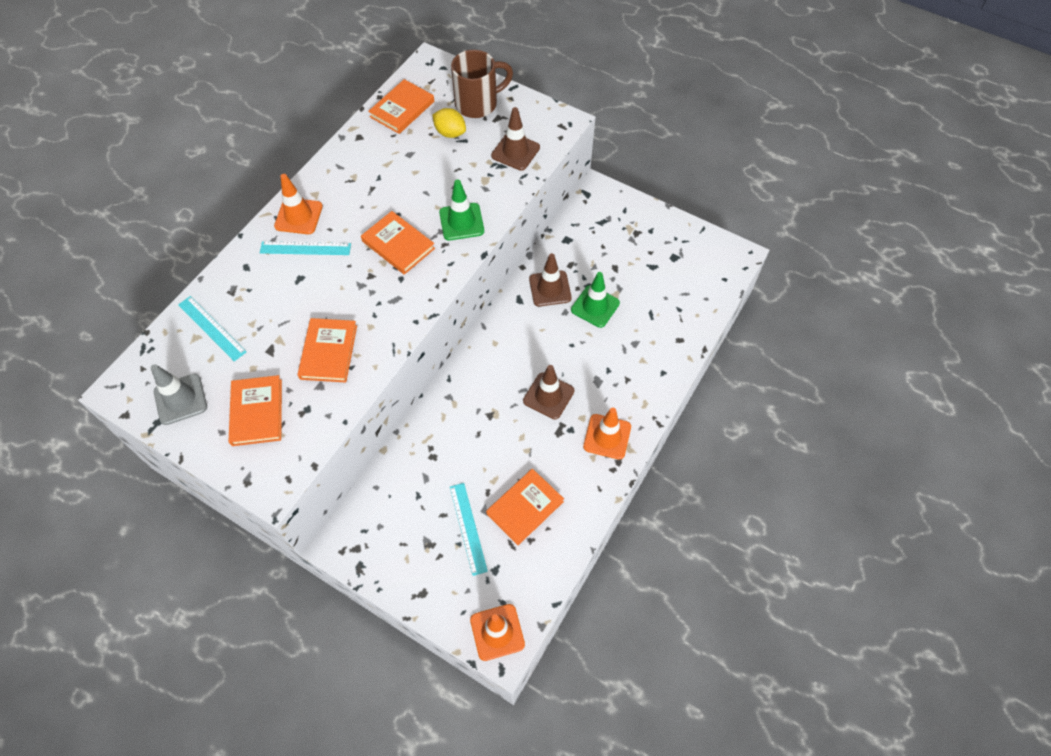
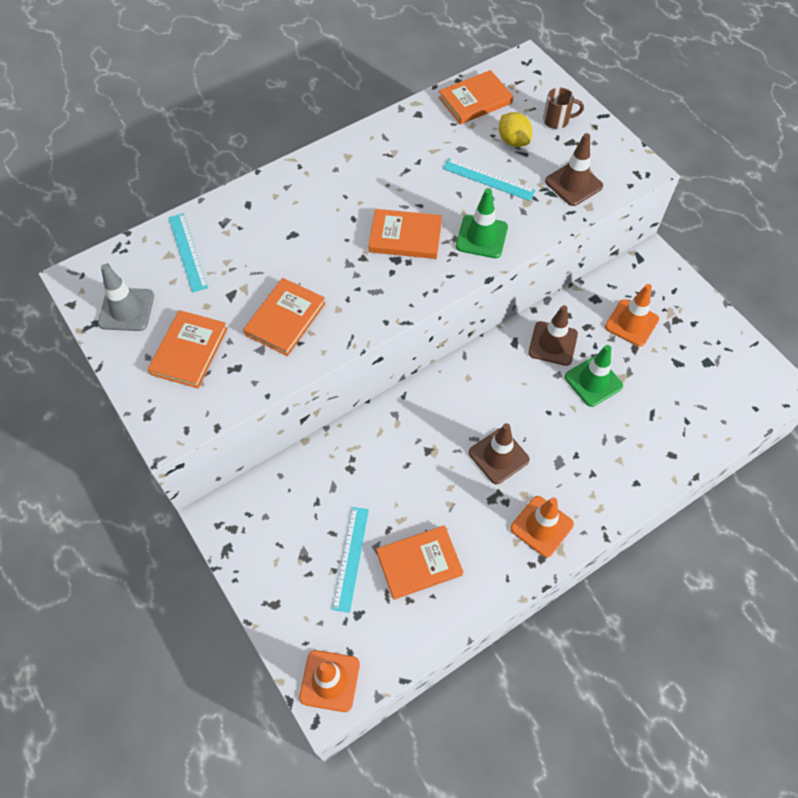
camera: 25 degrees right, 0 degrees up
turquoise ruler [260,241,351,255] -> turquoise ruler moved to [443,158,536,201]
orange traffic cone [274,174,323,234] -> orange traffic cone moved to [605,284,659,347]
orange book [361,211,435,275] -> orange book turned 60 degrees counterclockwise [369,209,442,259]
brown mug [451,50,513,118] -> brown mug [543,88,584,129], size x0.54

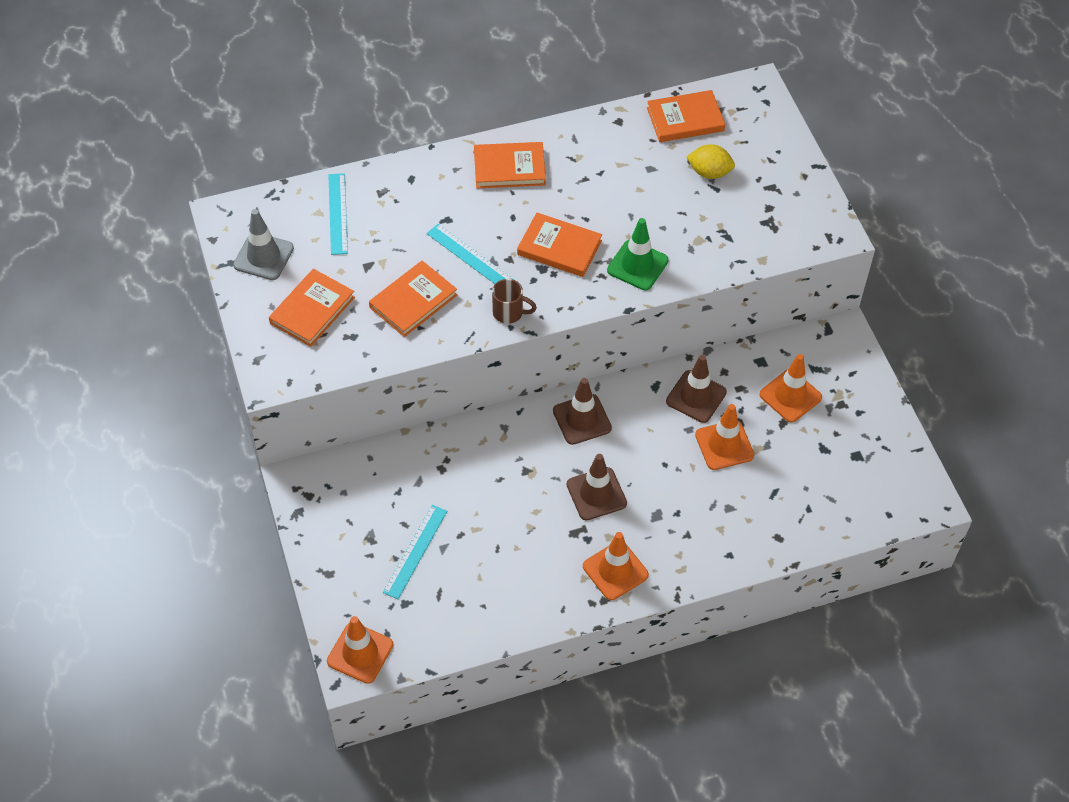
camera: 15 degrees right, 5 degrees down
orange book [376,526,464,600] -> orange book moved to [474,142,546,188]
turquoise ruler [443,158,536,201] -> turquoise ruler moved to [427,224,514,284]
yellow lemon [499,112,532,147] -> yellow lemon turned 60 degrees counterclockwise [686,144,735,179]
brown mug [543,88,584,129] -> brown mug moved to [492,279,537,324]
brown traffic cone [545,133,603,206] -> brown traffic cone moved to [553,378,612,445]
green traffic cone [565,345,623,407] -> orange traffic cone [695,404,754,470]

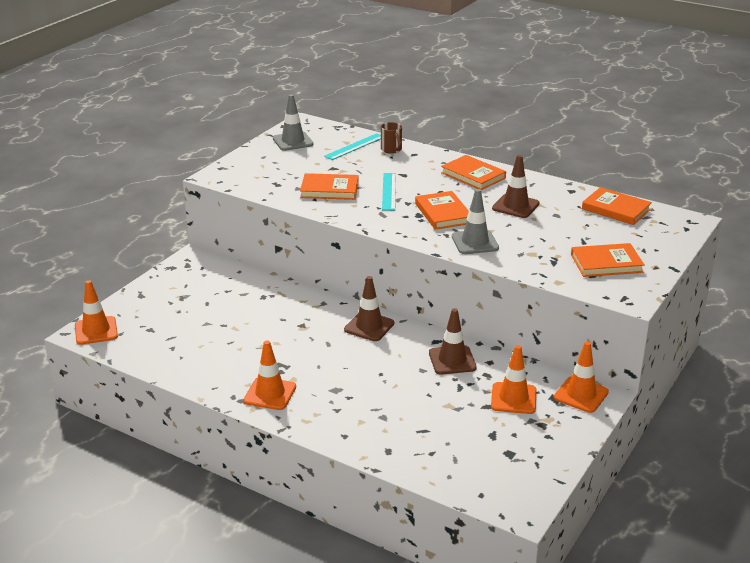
camera: 50 degrees right, 25 degrees down
orange book [269,269,355,347] -> orange book moved to [571,243,645,277]
turquoise ruler [382,505,447,599] -> none
brown mug [492,279,537,324] -> brown mug moved to [381,122,402,154]
brown traffic cone [567,454,627,520] -> brown traffic cone moved to [492,155,539,218]
green traffic cone [607,218,669,291] -> grey traffic cone [452,189,499,254]
yellow lemon [686,144,735,179] -> none
orange traffic cone [695,404,754,470] -> orange traffic cone moved to [554,341,609,413]

